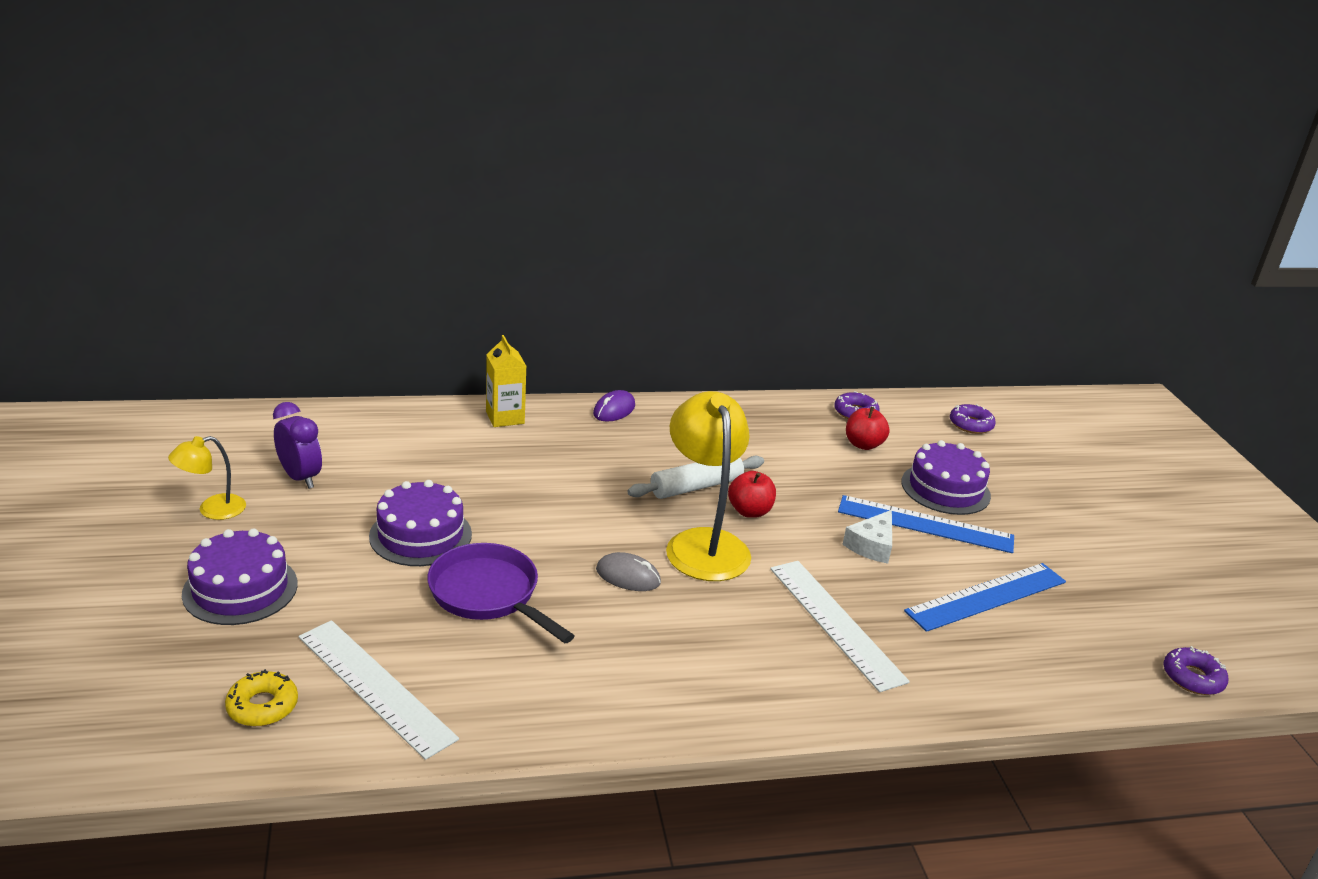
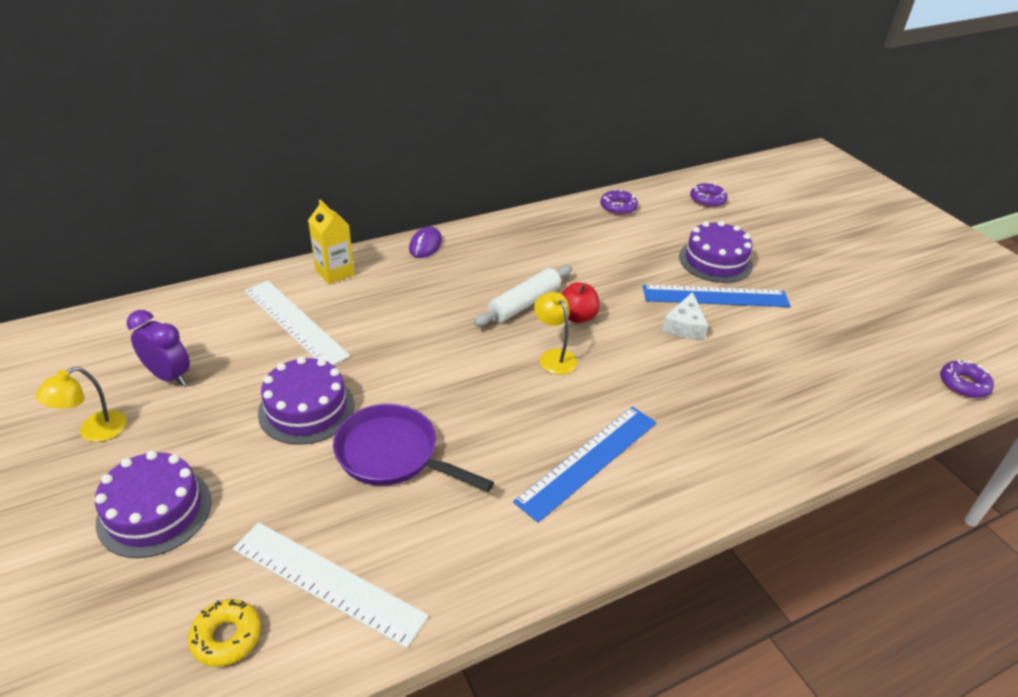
camera: 15 degrees left, 10 degrees up
grey mouse [596,552,661,591] -> none
yellow lamp [666,391,751,581] -> yellow lamp [534,292,578,375], size x0.51
white ruler [770,561,910,692] -> white ruler moved to [245,281,350,365]
red apple [846,407,889,450] -> none
blue ruler [904,563,1066,632] -> blue ruler moved to [513,406,656,523]

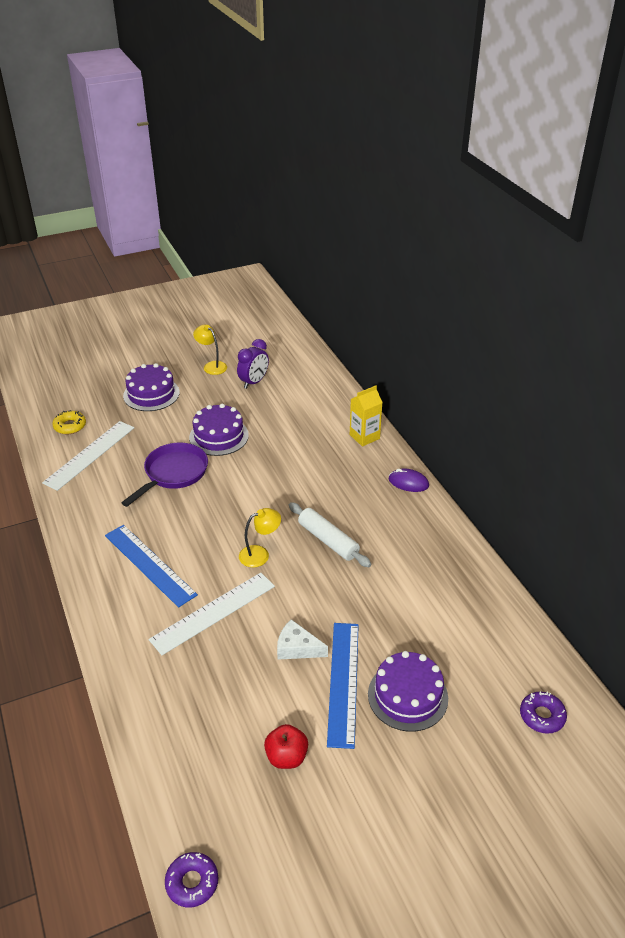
camera: 95 degrees right, 0 degrees up
white ruler [245,281,350,365] -> white ruler moved to [149,573,275,655]
red apple [561,282,600,323] -> red apple moved to [264,724,308,769]
purple donut [600,189,638,215] -> none

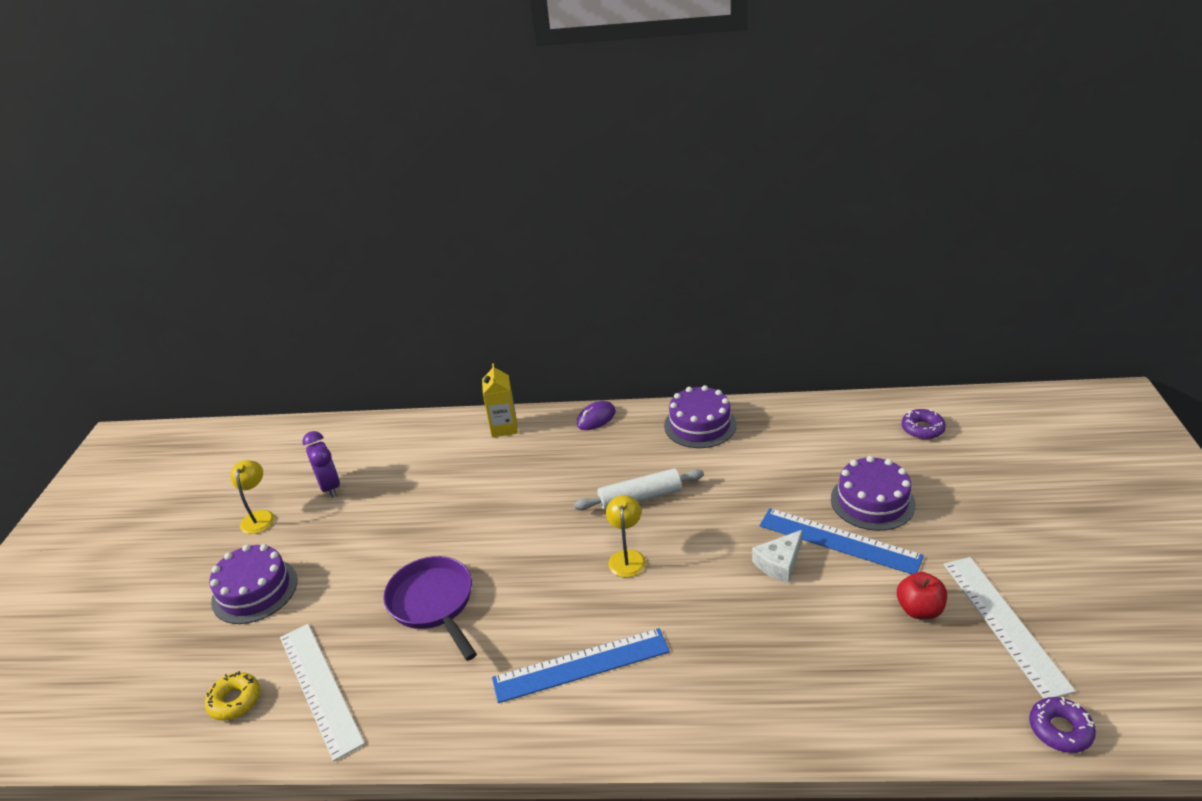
camera: 60 degrees left, 5 degrees down
white ruler [149,573,275,655] -> white ruler moved to [944,557,1076,699]
purple cake [189,404,249,456] -> purple cake moved to [664,385,737,448]
yellow lamp [193,325,227,375] -> yellow lamp turned 105 degrees clockwise [231,460,274,534]

